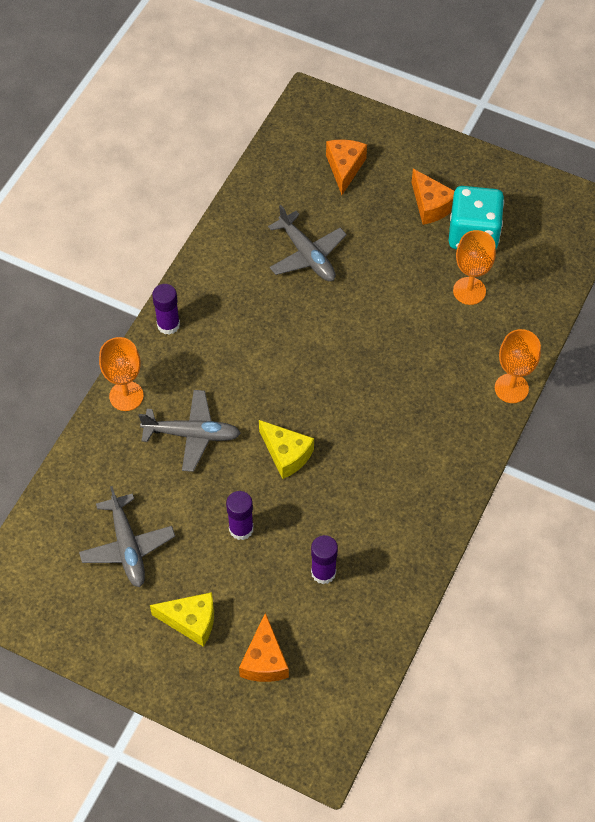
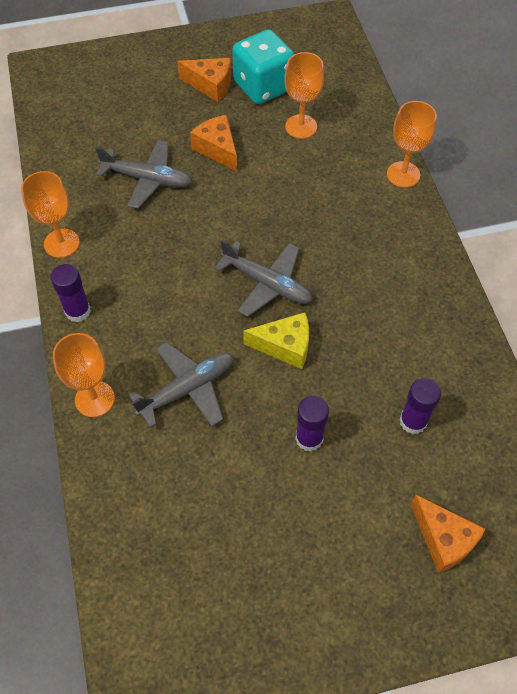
camera: 40 degrees left, 0 degrees up
grey plane [79,486,175,587] -> grey plane moved to [215,240,313,317]
yellow cheese [150,592,214,647] -> none
orange cheese [326,140,367,195] -> orange cheese moved to [190,115,238,172]
none -> orange goblet [21,171,80,258]

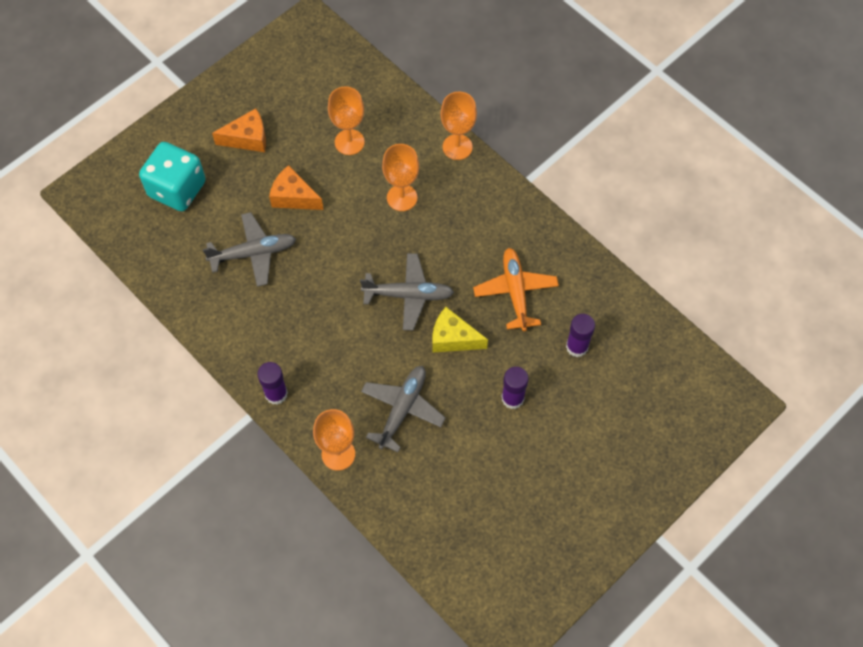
camera: 30 degrees left, 5 degrees up
orange goblet [21,171,80,258] -> orange goblet moved to [382,144,419,211]
turquoise dice [232,29,294,104] -> turquoise dice moved to [139,142,206,211]
yellow cheese [243,312,309,369] -> yellow cheese turned 135 degrees counterclockwise [432,307,488,353]
orange cheese [411,494,485,574] -> none
none -> orange plane [473,248,559,331]

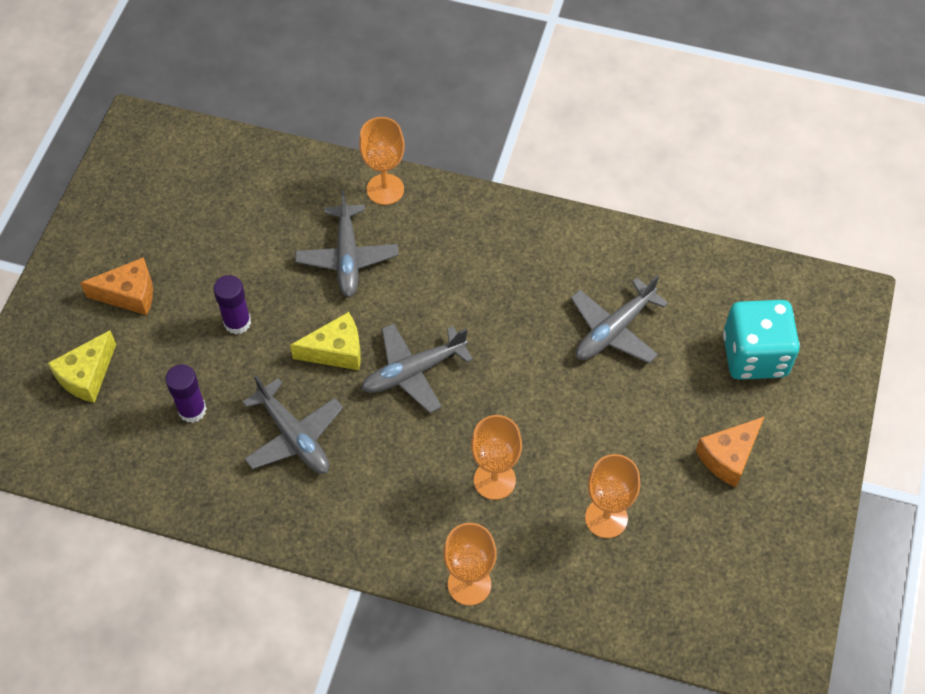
camera: 150 degrees right, 5 degrees down
purple glue stick [257,362,288,405] -> none
orange cheese [269,165,324,210] -> orange cheese moved to [80,257,153,315]
orange plane [473,248,559,331] -> grey plane [242,375,343,474]
none -> yellow cheese [48,330,116,403]

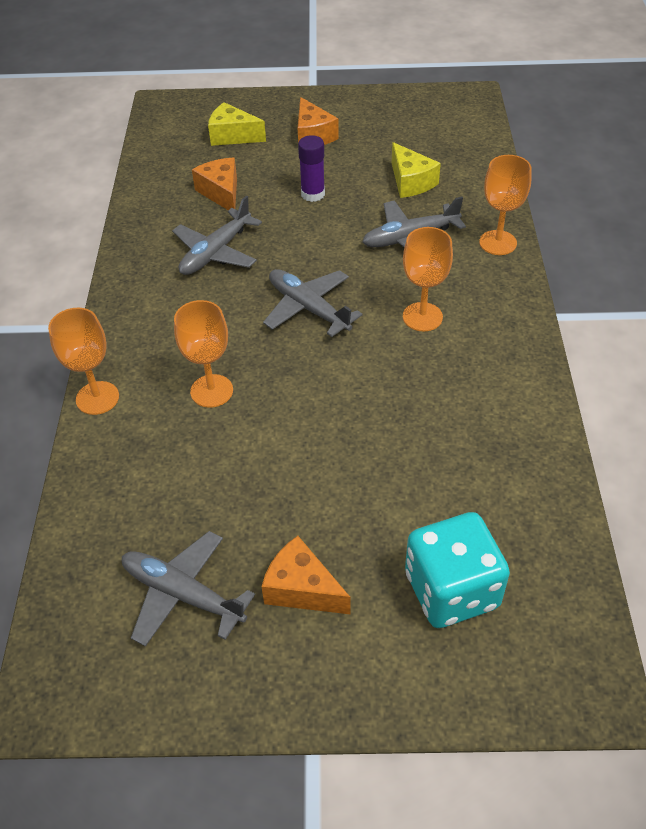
camera: 75 degrees right, 10 degrees down
purple glue stick [165,364,207,423] -> orange cheese [192,158,237,210]
yellow cheese [290,312,361,370] -> yellow cheese moved to [392,142,441,198]
grey plane [571,275,668,363] -> grey plane moved to [122,531,255,647]
orange goblet [585,454,640,538] -> orange goblet moved to [403,227,453,331]

